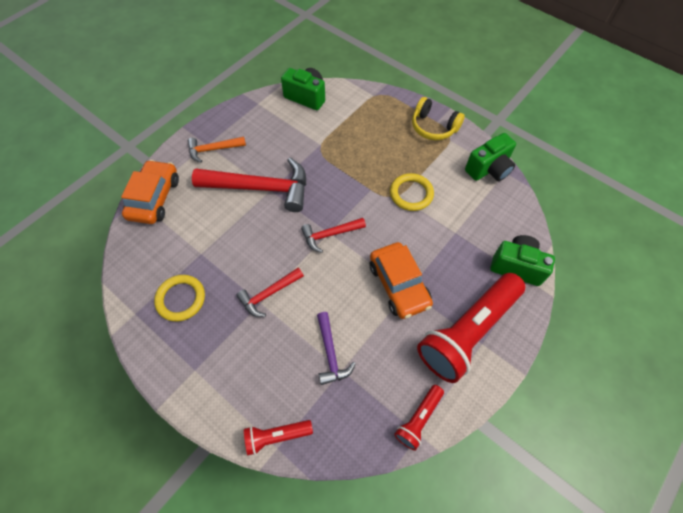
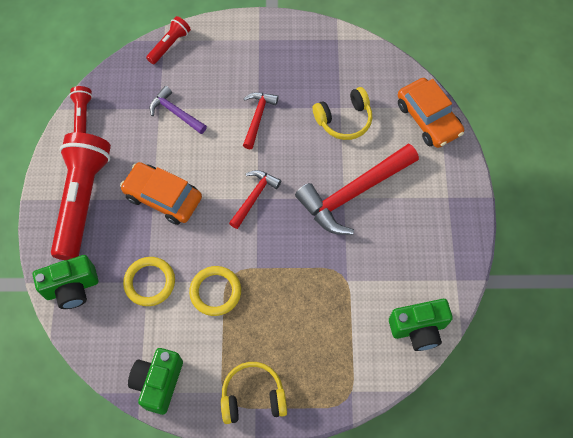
camera: 140 degrees right, 5 degrees up
yellow ring [154,275,205,322] -> yellow ring moved to [123,257,175,306]
orange hammer [188,136,246,163] -> none
none -> yellow headphones [313,87,372,140]

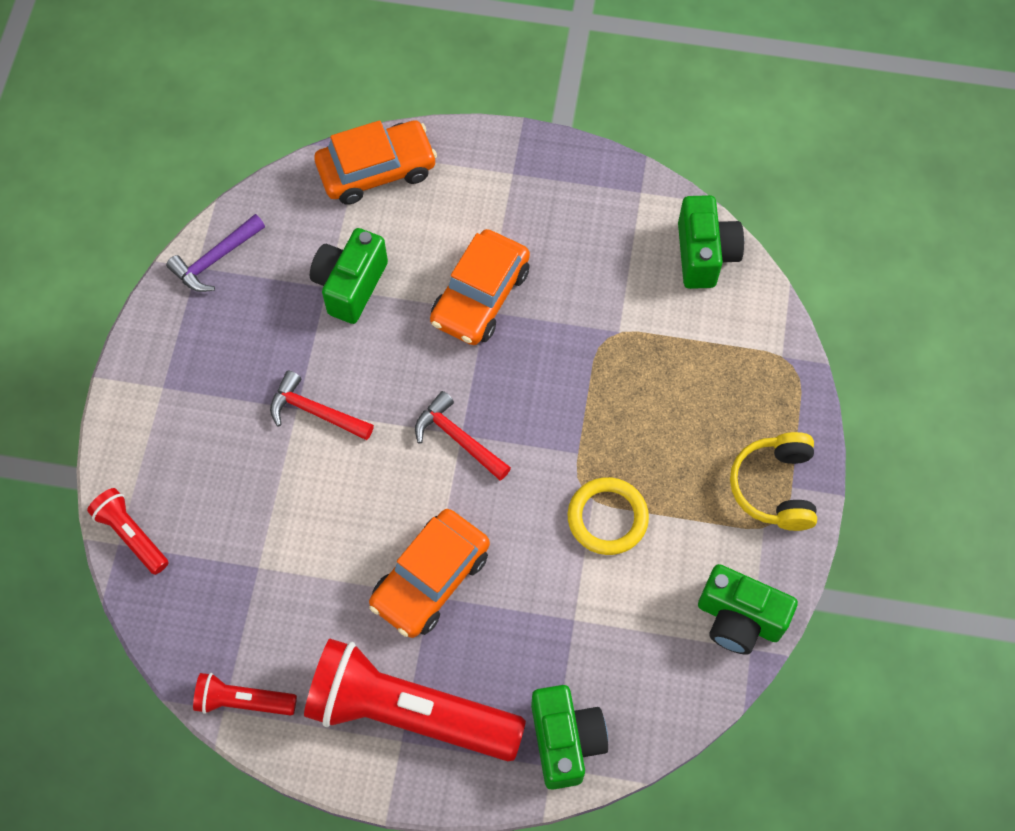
camera: 80 degrees left, 0 degrees up
yellow ring [123,257,175,306] -> none
purple hammer [149,86,207,134] -> purple hammer moved to [166,214,265,292]
red hammer [295,143,419,235] -> orange car [430,229,530,345]
yellow headphones [313,87,372,140] -> green camera [310,228,388,324]

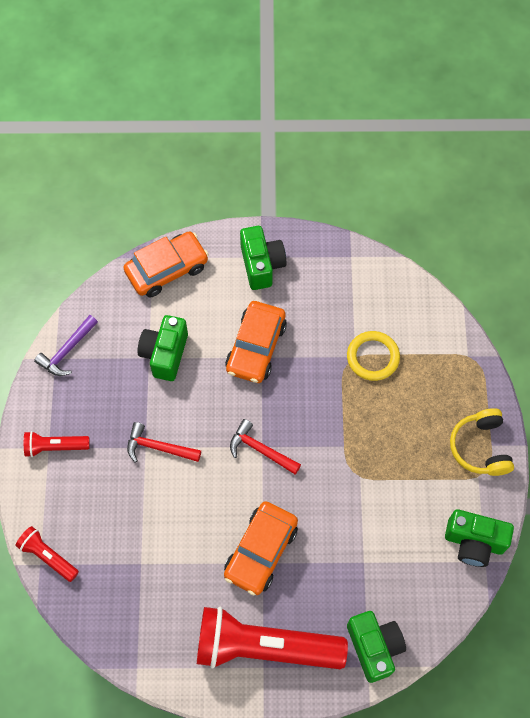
camera: 10 degrees left, 0 degrees up
red flashlight [193,673,297,716] -> red flashlight moved to [24,431,90,457]
yellow ring [568,477,649,555] -> yellow ring moved to [347,331,400,381]
green camera [678,195,744,289] -> green camera moved to [240,226,286,290]

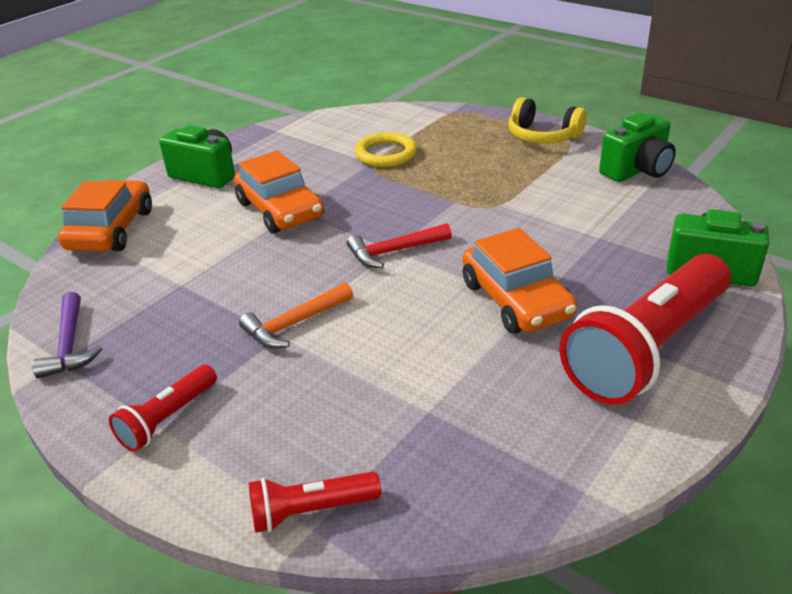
camera: 50 degrees left, 30 degrees down
red hammer [127,422,201,463] -> orange hammer [239,282,353,349]
green camera [138,315,188,381] -> none

